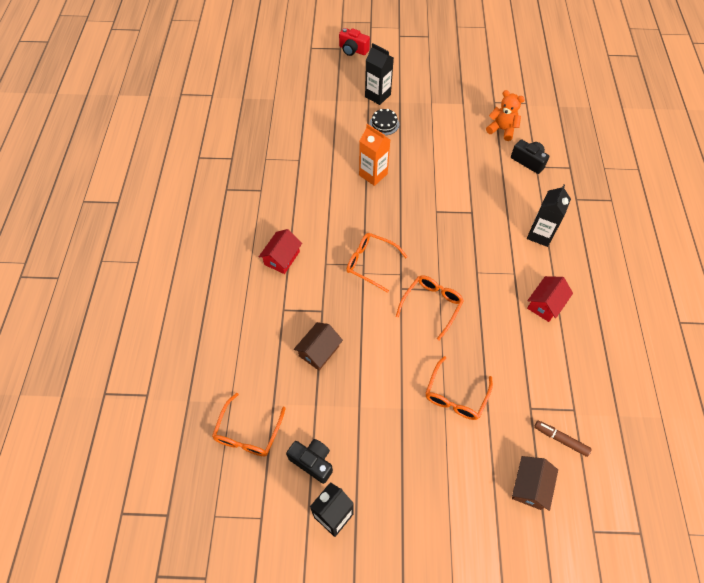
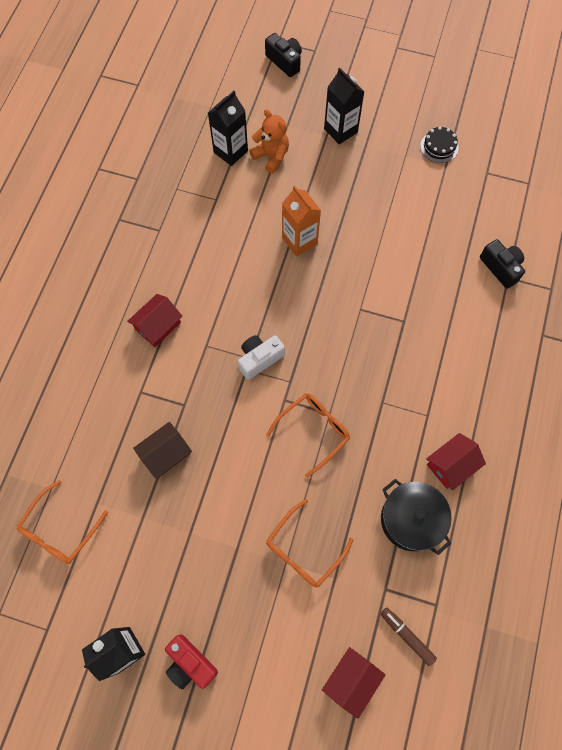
camera: 15 degrees right, 10 degrees up
black camera [286,439,333,484] -> black camera moved to [265,33,302,77]
red camera [339,28,370,56] -> red camera moved to [165,634,218,689]
orange glasses [346,233,408,293] -> white camera [238,335,285,380]
black cake [369,109,399,135] -> black cake moved to [420,127,459,163]
orange teddy bear [486,90,525,141] -> orange teddy bear moved to [249,109,289,174]
brown house [512,456,558,511] -> red house [322,647,385,719]
black carton [527,185,571,247] -> black carton moved to [208,91,248,166]
none -> black pot [381,479,452,555]

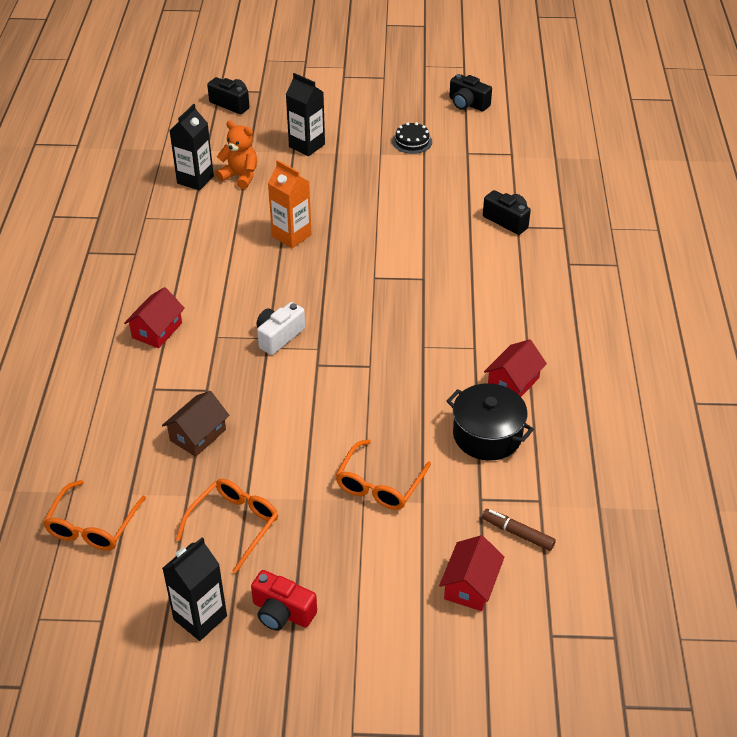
camera: 15 degrees left, 25 degrees down
orange glasses [266,393,350,478] -> orange glasses moved to [176,479,278,573]
none -> black camera [449,74,492,111]

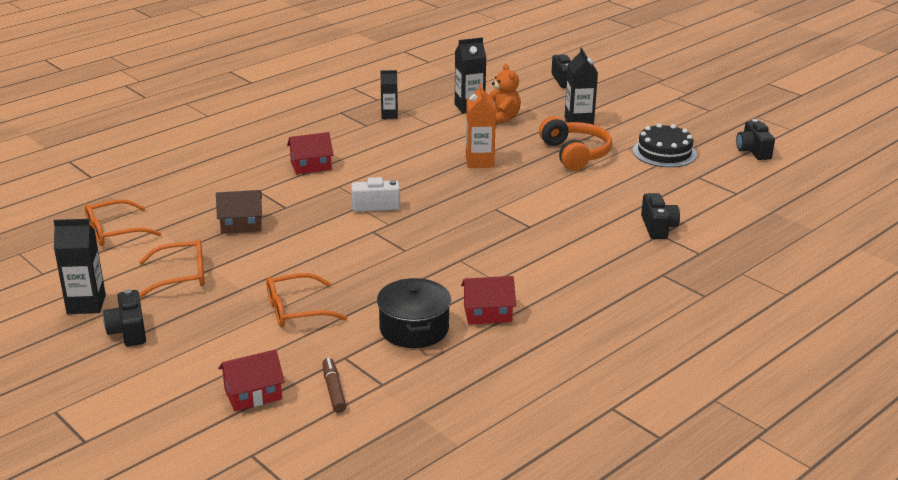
camera: 45 degrees right, 15 degrees down
red camera [251,570,317,631] -> black camera [103,289,146,346]
black cake [392,122,432,154] -> black cake [633,123,697,167], size x1.58
none -> black carton [381,70,398,119]
none -> orange headphones [539,116,612,170]

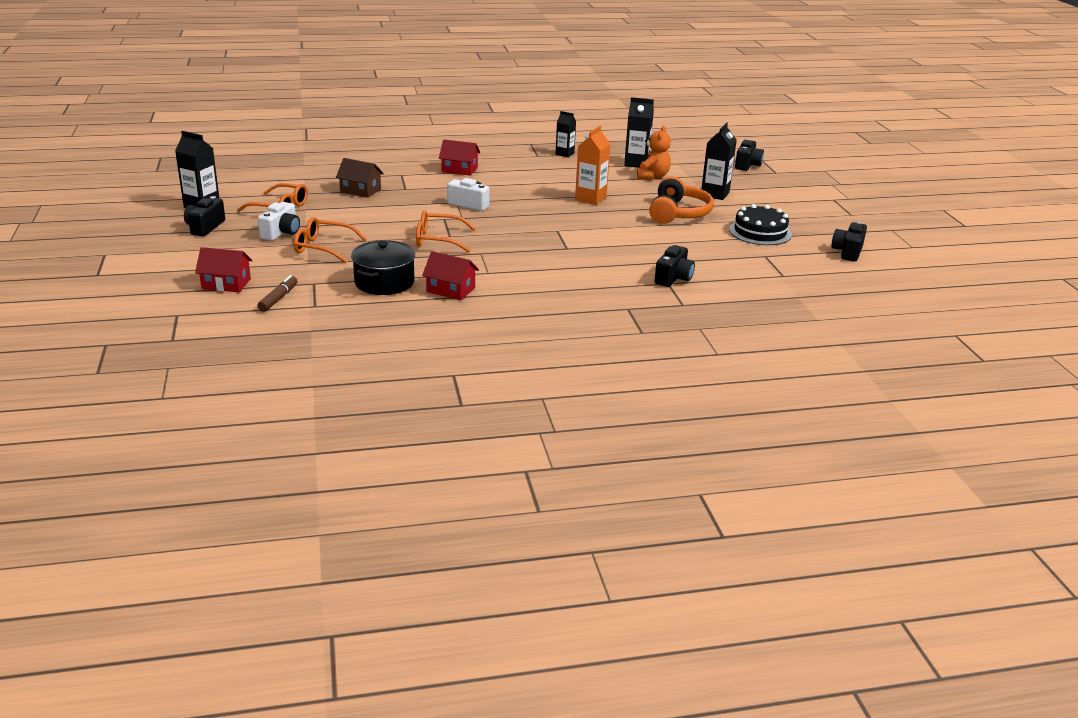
camera: 30 degrees right, 0 degrees up
orange glasses [85,199,162,246] -> orange glasses moved to [416,210,476,252]
none -> white camera [258,202,300,241]

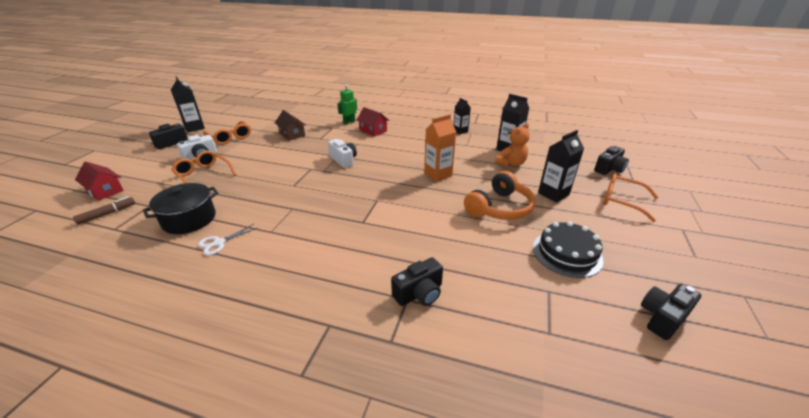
camera: 30 degrees right, 5 degrees up
orange glasses [416,210,476,252] -> orange glasses moved to [603,173,659,222]
red house [422,251,479,300] -> white scissors [198,224,257,255]
none -> green robot [337,84,357,125]

